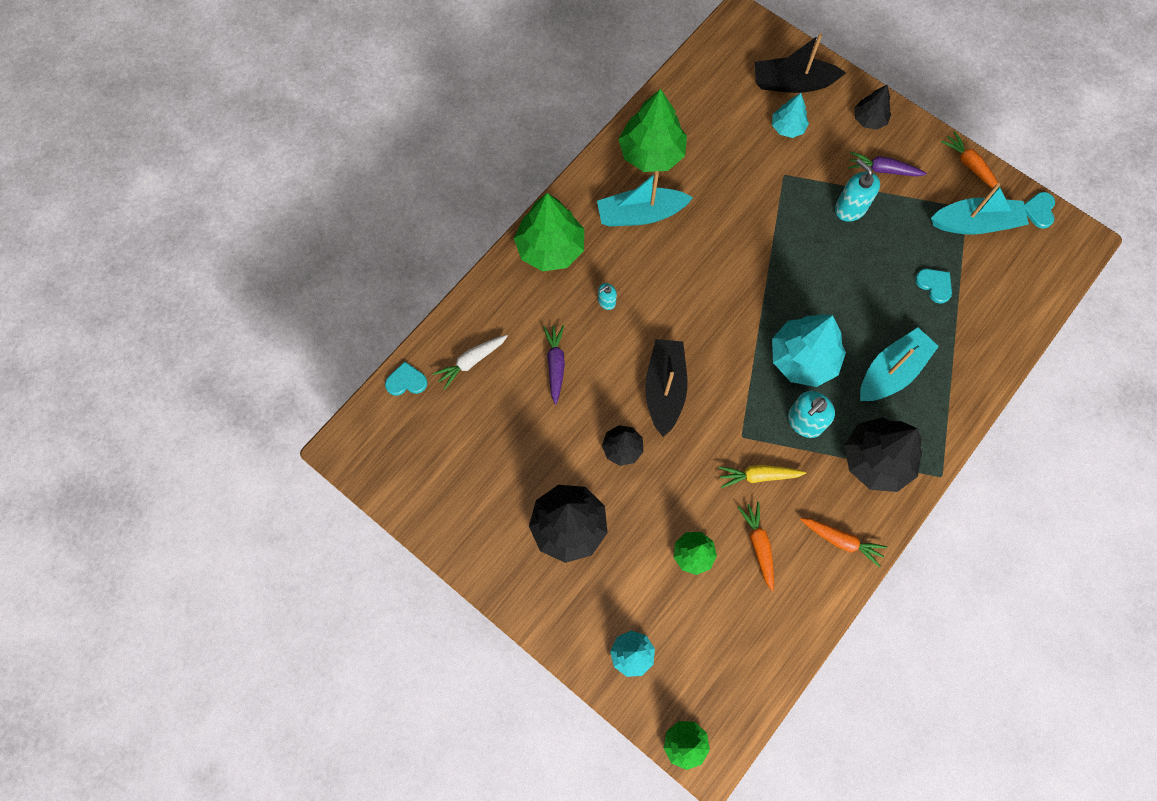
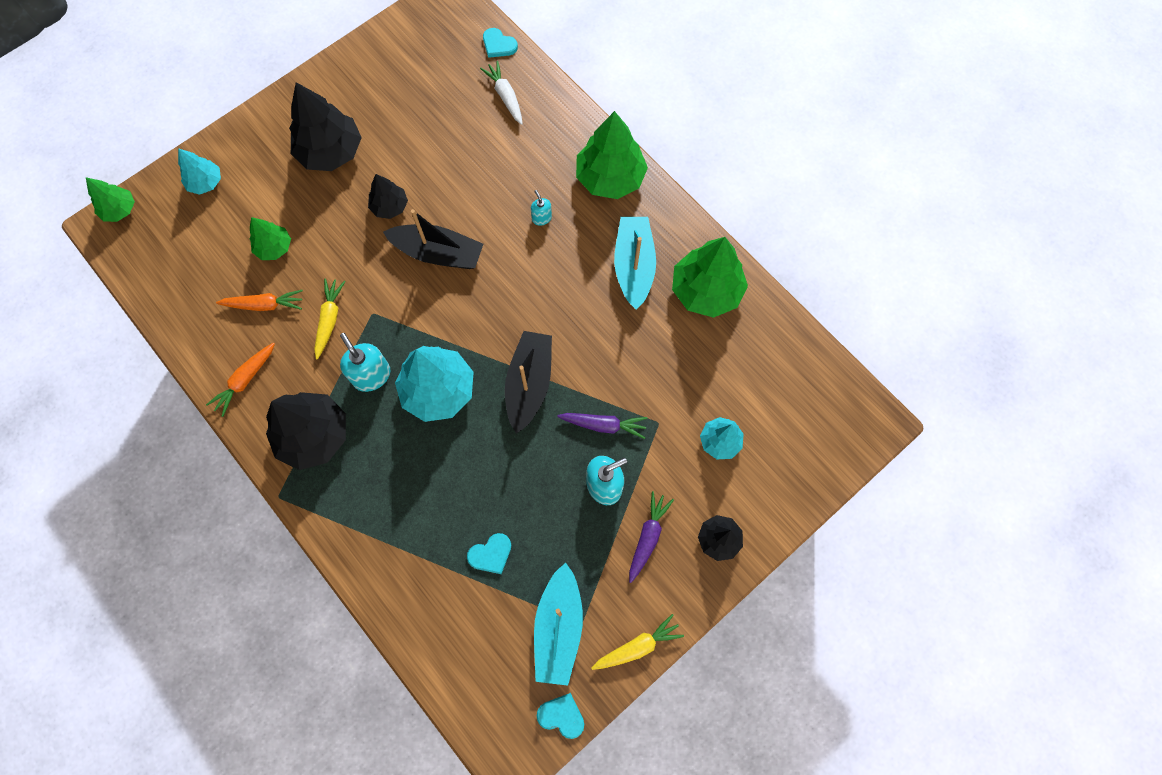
camera: 100 degrees right, 0 degrees up
turquoise heart [385,361,427,396] -> turquoise heart turned 120 degrees clockwise [483,28,518,58]
purple carrot [543,325,565,405] -> purple carrot moved to [557,413,647,439]
black boat [755,33,846,93] -> black boat moved to [505,331,552,434]
turquoise boat [860,328,939,401] -> none
orange carrot [941,131,998,189] -> yellow carrot [592,614,684,670]

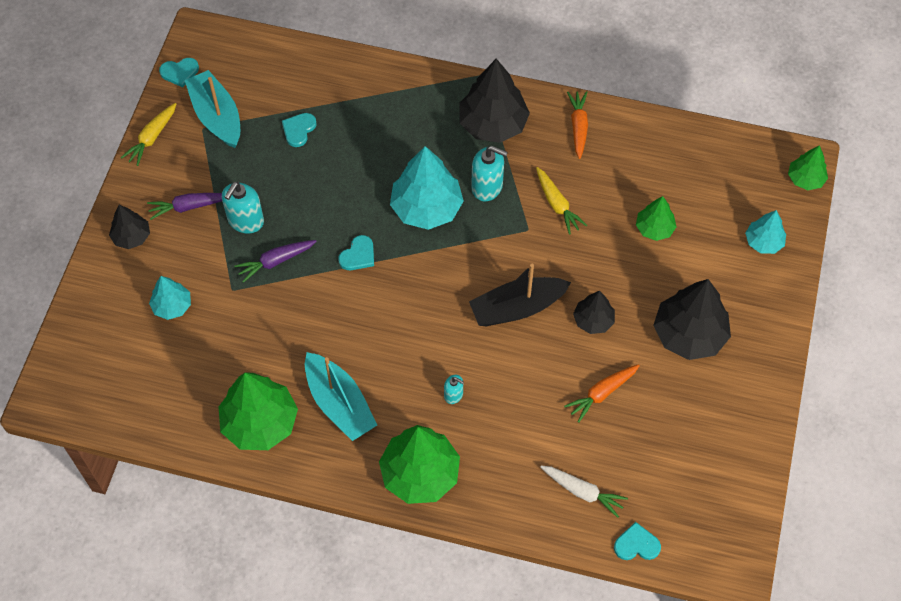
camera: 145 degrees right, 10 degrees down
orange carrot [216,290,303,311] -> orange carrot moved to [564,364,640,423]
black boat [505,331,552,434] -> turquoise heart [338,235,374,270]
purple carrot [629,491,674,583] -> purple carrot turned 90 degrees clockwise [147,193,222,220]

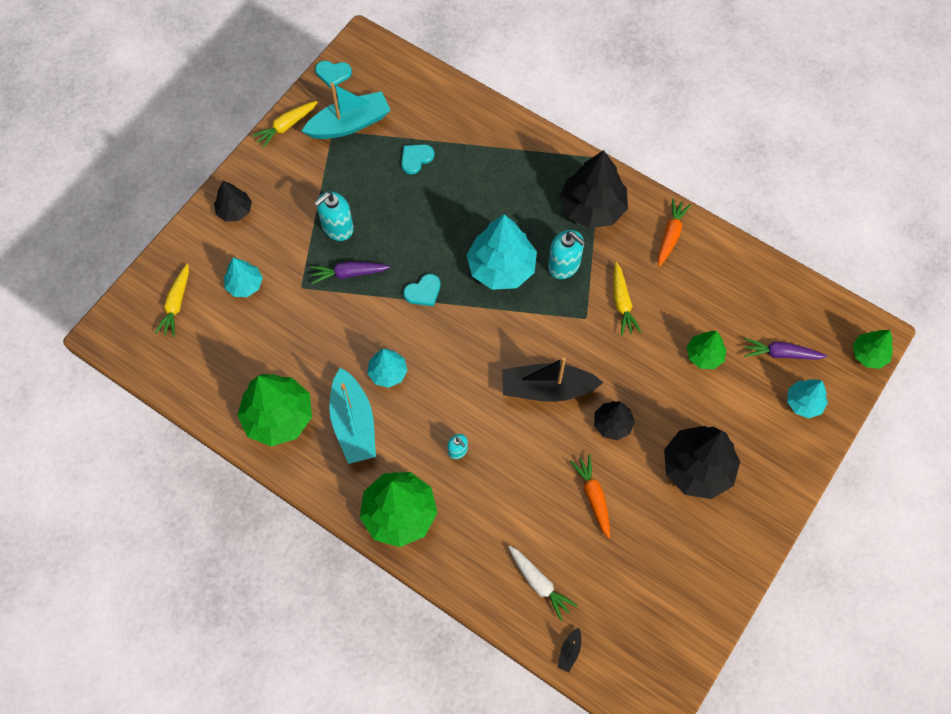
camera: 20 degrees right, 5 degrees up
purple carrot [147,193,222,220] -> purple carrot moved to [744,338,827,360]
turquoise boat [185,70,240,148] -> turquoise boat turned 75 degrees clockwise [302,83,391,139]
orange carrot [564,364,640,423] -> orange carrot turned 90 degrees clockwise [570,454,610,538]
turquoise heart [614,522,661,560] -> black boat [557,628,581,672]
none -> yellow carrot [155,264,189,337]
none -> turquoise tree [367,349,408,388]

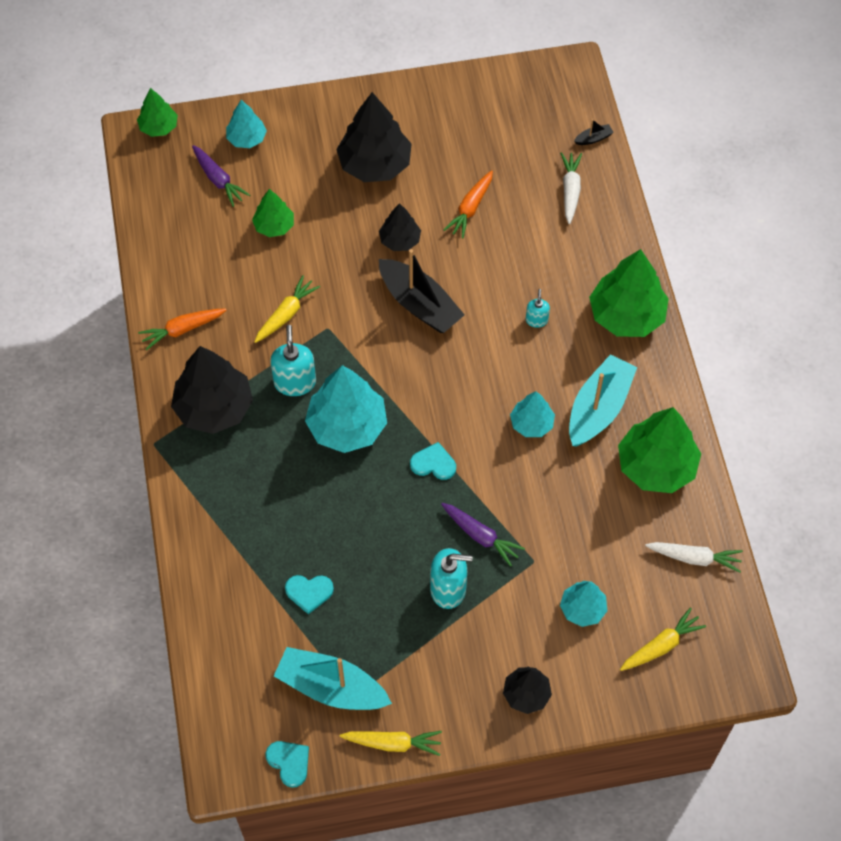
camera: 135 degrees left, 5 degrees down
none -> white carrot [645,542,743,573]

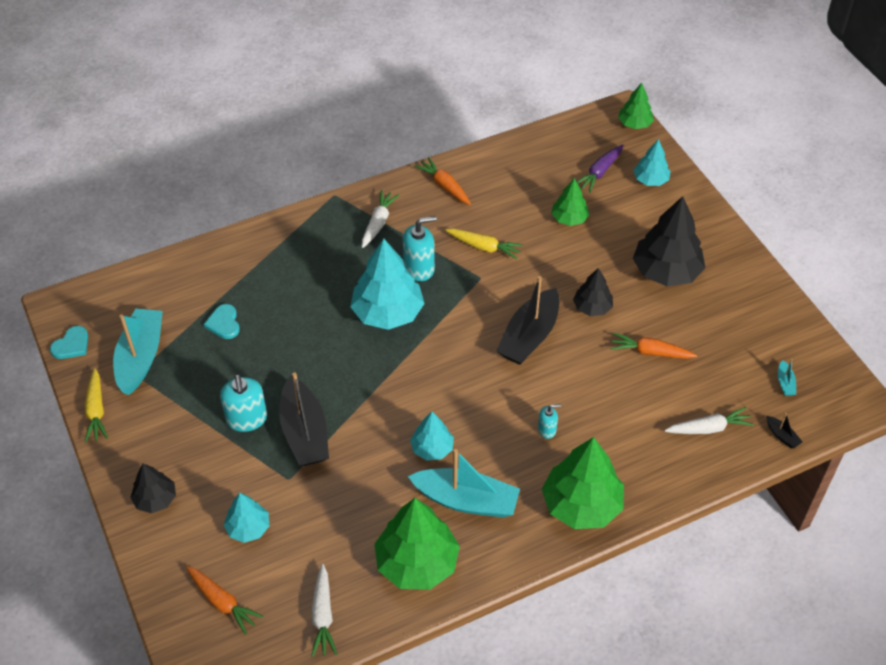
camera: 75 degrees right, 10 degrees down
black tree [171,346,253,434] -> white carrot [362,190,399,248]
turquoise heart [410,442,456,480] -> none
purple carrot [441,503,525,567] -> black boat [279,372,329,466]
yellow carrot [620,608,706,671] -> orange carrot [186,566,263,635]
none -> turquoise boat [778,359,796,396]

